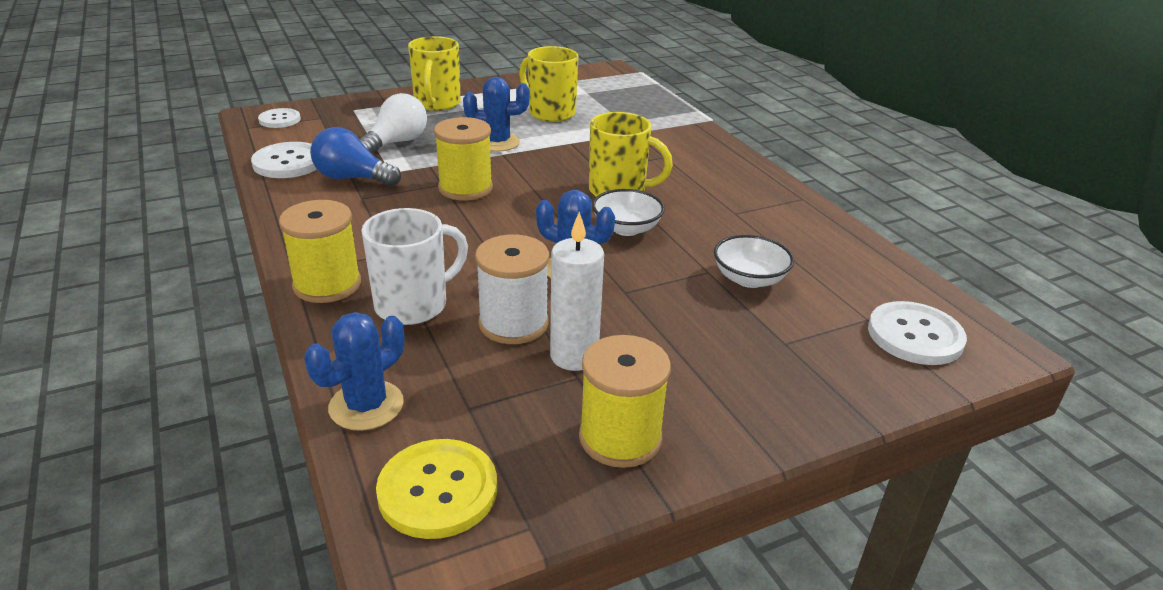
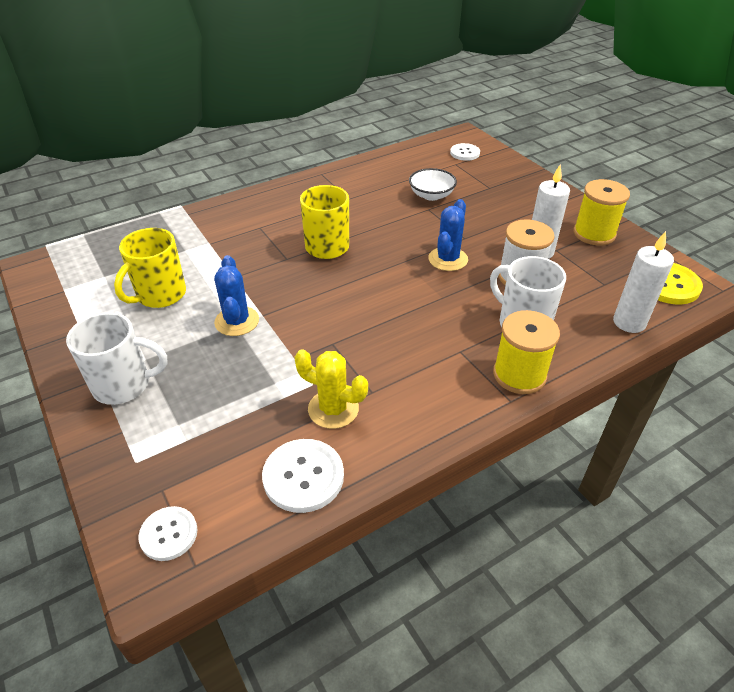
camera: 95 degrees left, 10 degrees up
blue cactus [304,312,405,431] -> white candle [613,231,674,333]
blue light bulb [310,127,401,186] -> yellow cactus [294,349,368,429]
white light bulb [359,93,427,154] -> none
yellow mug [408,36,461,111] -> white mug [66,312,167,405]
yellow spool [434,117,493,200] -> none
white bowl [592,189,665,236] -> none
white button [868,301,967,365] -> white button [450,143,480,161], size x0.65

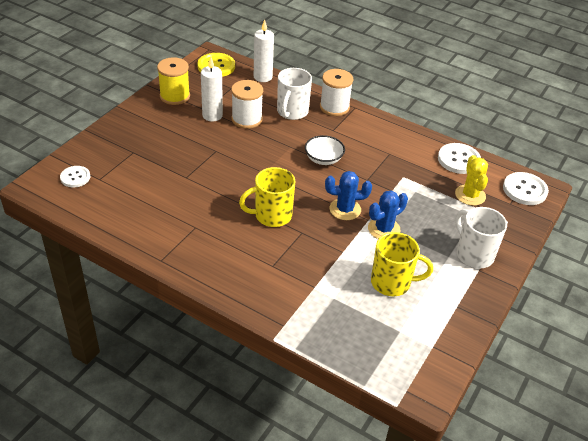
camera: 120 degrees left, 0 degrees up
white button [138,506,198,561] -> white button [503,172,549,205], size x1.55
yellow cactus [294,349,368,429] -> yellow cactus moved to [455,155,488,206]
white bowl [409,168,457,201] -> white bowl moved to [305,135,345,165]
blue cactus [428,199,468,271] -> blue cactus moved to [325,171,372,220]
yellow spool [493,310,560,394] -> white spool [320,69,353,116]

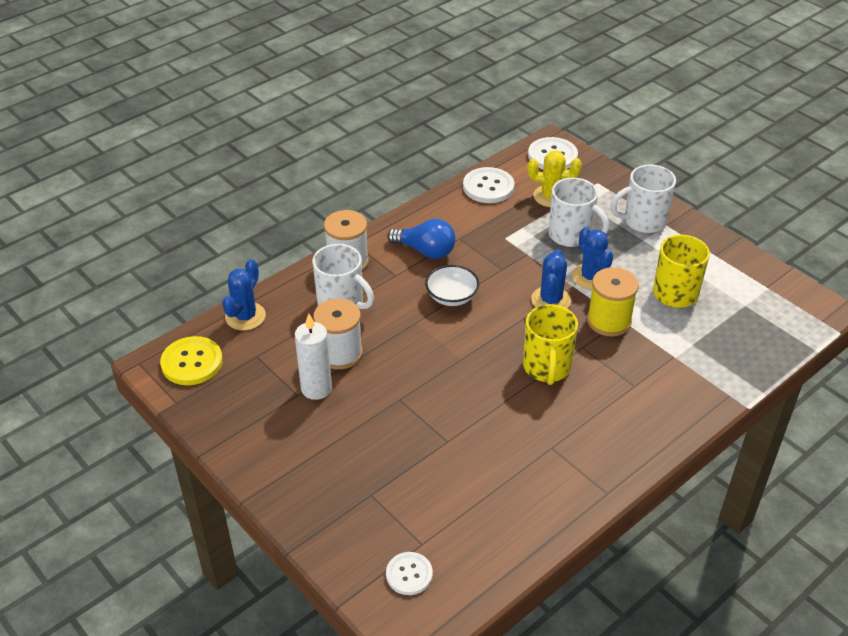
camera: 70 degrees left, 0 degrees up
yellow spool [157,57,190,105] -> yellow spool moved to [587,267,639,337]
white candle [254,20,274,82] -> blue cactus [222,259,266,330]
none -> blue light bulb [387,219,455,259]
none -> white mug [549,178,609,247]

